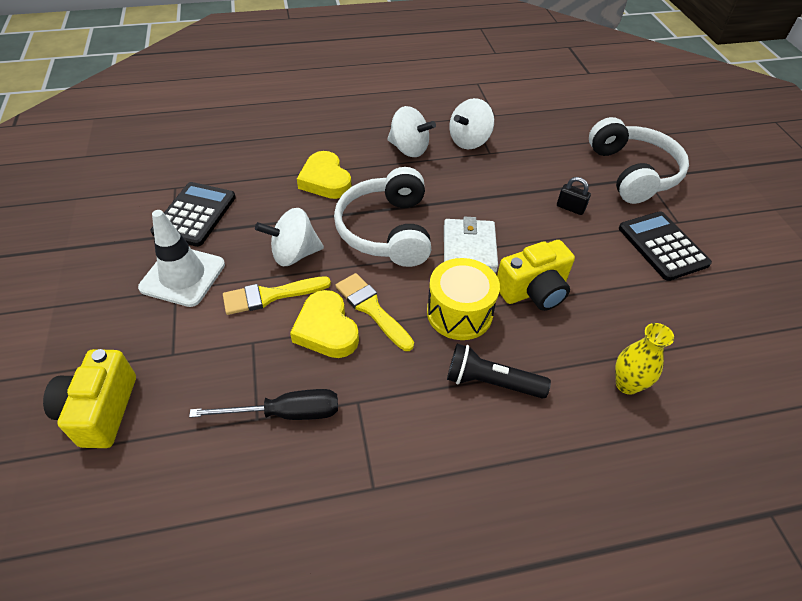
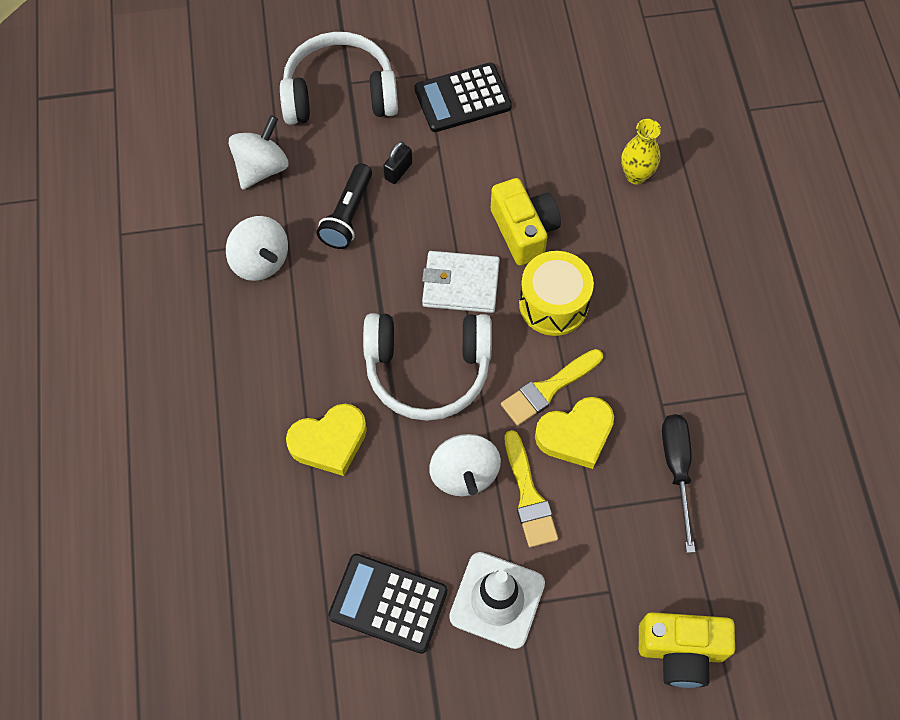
camera: 85 degrees left, 15 degrees up
white spinning top [387,106,436,157] -> white spinning top moved to [229,115,289,190]
black flashlight [447,344,551,399] -> black flashlight moved to [317,163,372,249]

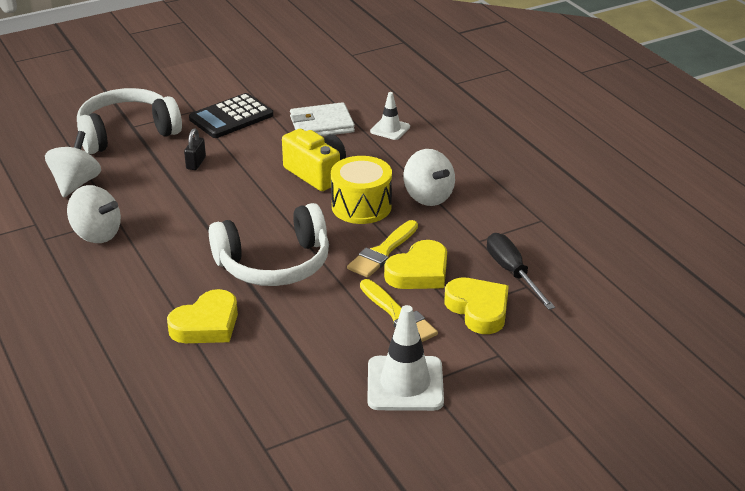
camera: 20 degrees left, 30 degrees down
black flashlight [317,163,372,249] -> none
black calculator [328,554,448,654] -> none
white wallet [422,251,500,313] -> white wallet moved to [290,102,355,136]
white spinning top [429,434,501,496] -> white spinning top moved to [403,149,455,206]
yellow vase [621,119,661,184] -> white traffic cone [370,92,410,140]
yellow camera [639,612,735,688] -> none
none -> yellow heart [444,278,509,334]

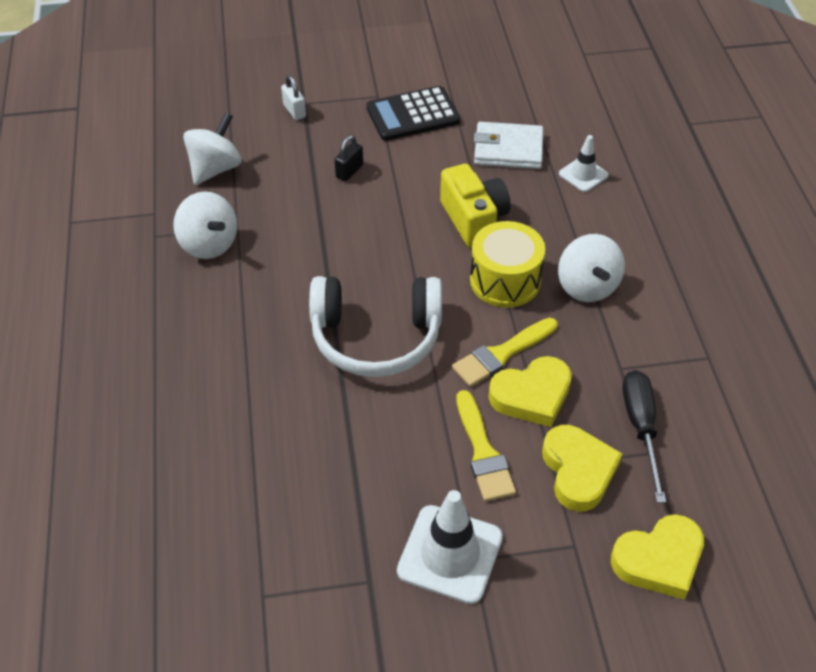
camera: 20 degrees right, 15 degrees up
white headphones [77,88,182,154] -> white padlock [281,75,306,120]
yellow heart [167,289,238,343] -> yellow heart moved to [611,514,704,600]

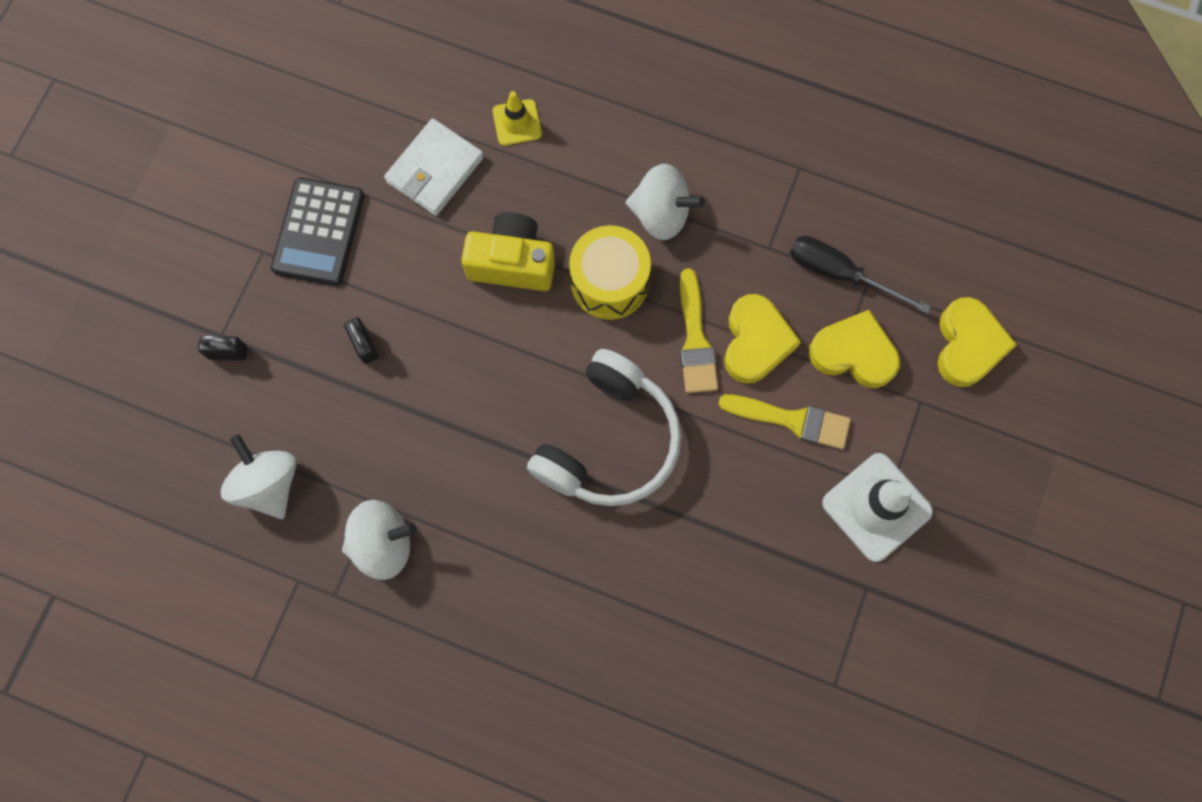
camera: 60 degrees left, 25 degrees up
white padlock [281,75,306,120] -> black padlock [198,335,247,361]
white traffic cone [559,135,609,192] -> yellow traffic cone [492,91,542,146]

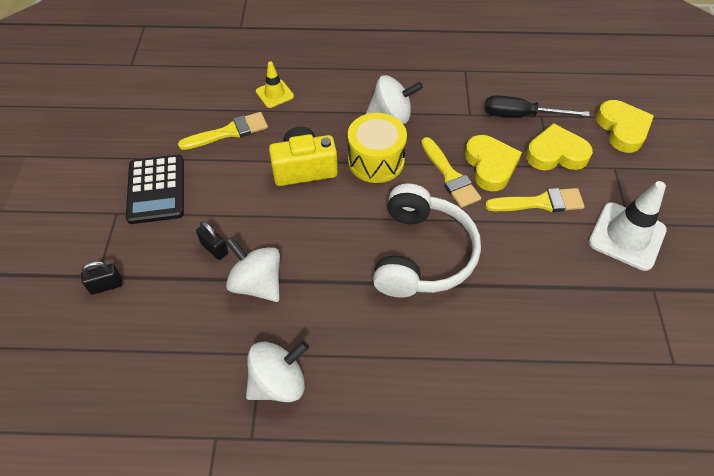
camera: 20 degrees left, 20 degrees down
white spinning top [221,434,296,519] -> white spinning top moved to [226,237,280,302]
white wallet [384,119,484,216] -> yellow brush [178,112,268,150]

